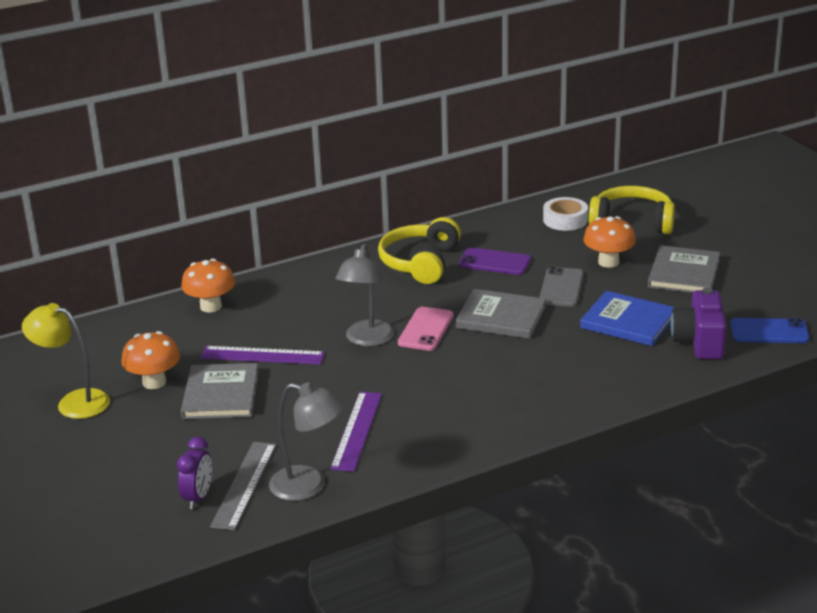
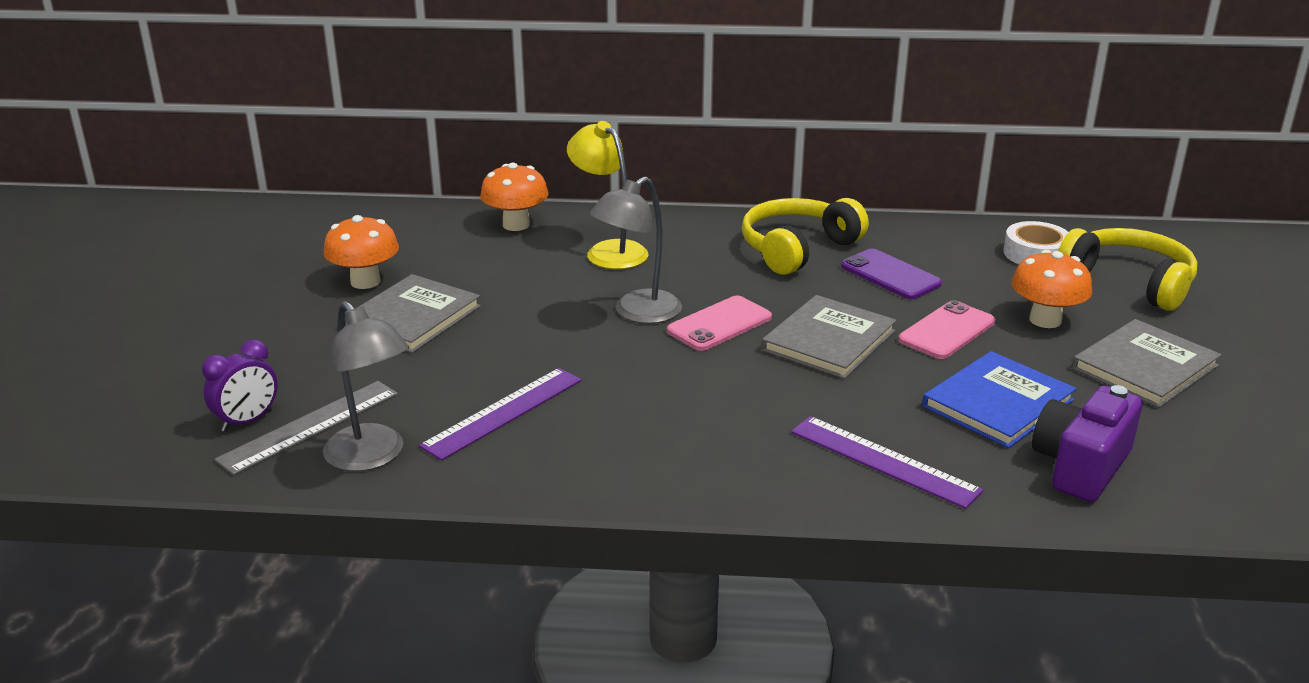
camera: 30 degrees right, 0 degrees up
yellow lamp [22,303,110,419] -> yellow lamp moved to [567,121,648,269]
purple ruler [200,346,325,365] -> purple ruler moved to [791,416,983,509]
grey book [456,289,546,339] -> grey book turned 75 degrees clockwise [762,295,897,379]
grey phone [539,267,584,307] -> pink phone [898,300,996,359]
blue book [580,291,675,346] -> blue book turned 75 degrees clockwise [922,351,1076,448]
blue phone [730,318,809,343] -> none

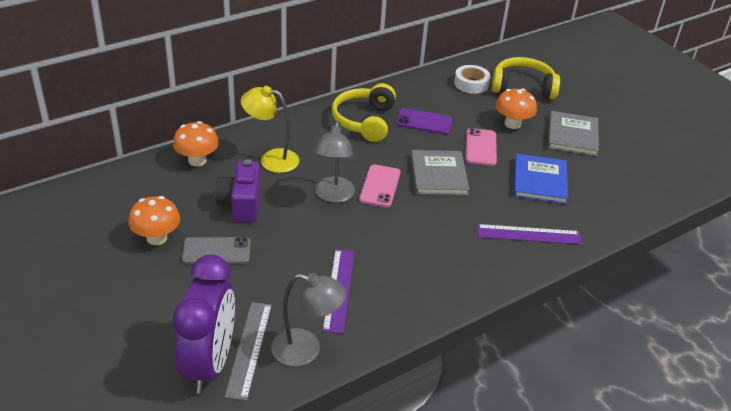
camera: 40 degrees left, 10 degrees up
purple clock [202,339,278,432] -> purple clock [173,255,235,394], size x2.14
grey book [345,274,481,353] -> grey phone [182,237,251,264]
purple camera [1032,385,1143,502] -> purple camera moved to [215,159,261,223]

